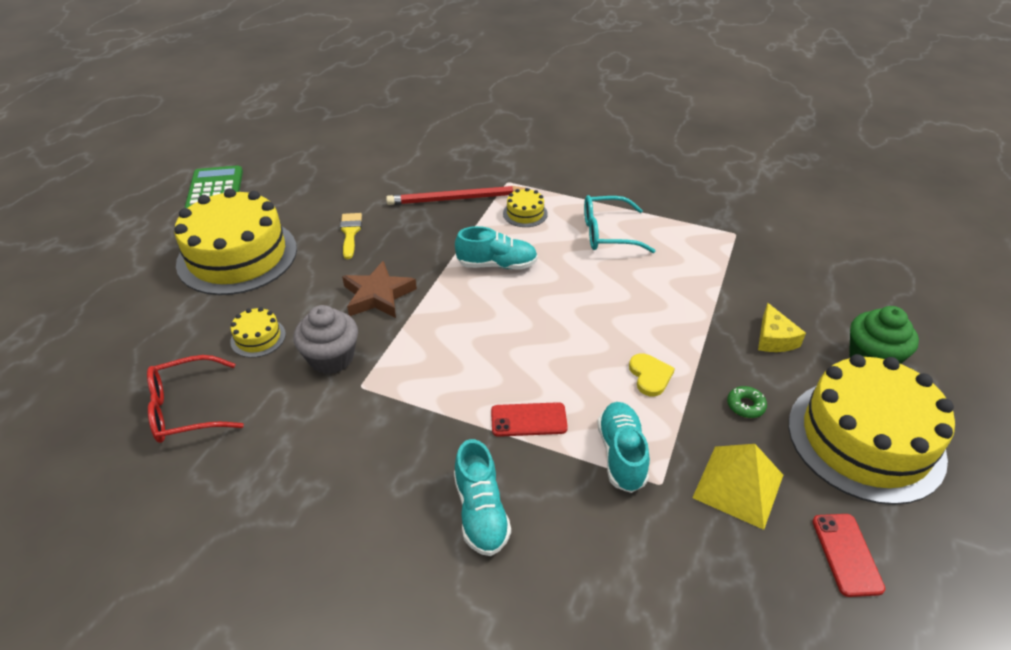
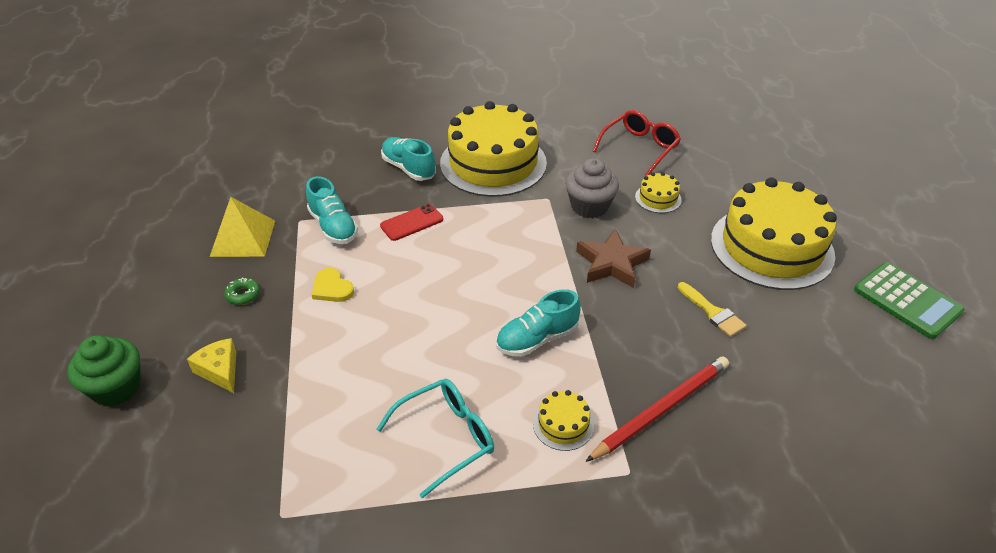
camera: 150 degrees right, 0 degrees up
yellow cake [788,354,955,505] -> yellow cake moved to [440,101,547,197]
red phone [813,514,885,597] -> none

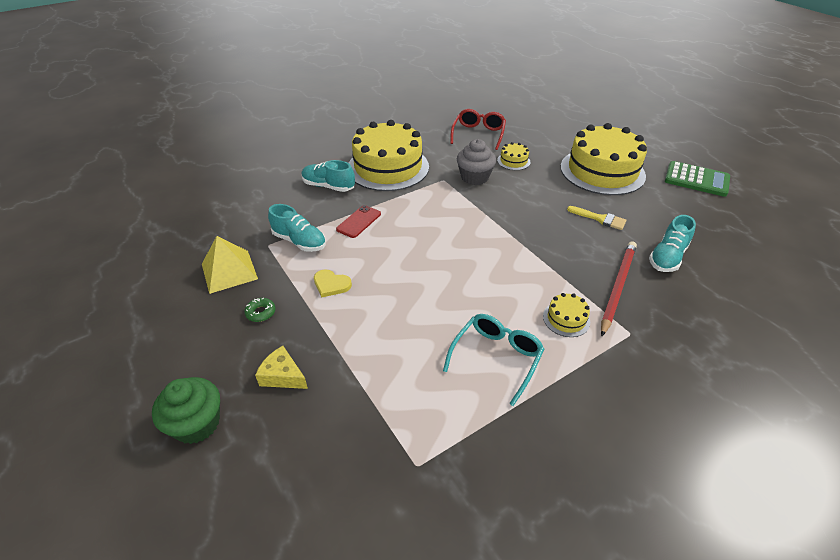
camera: 25 degrees left, 0 degrees up
turquoise shoe [496,289,581,357] -> turquoise shoe moved to [649,215,696,272]
brown star [576,229,651,288] -> none

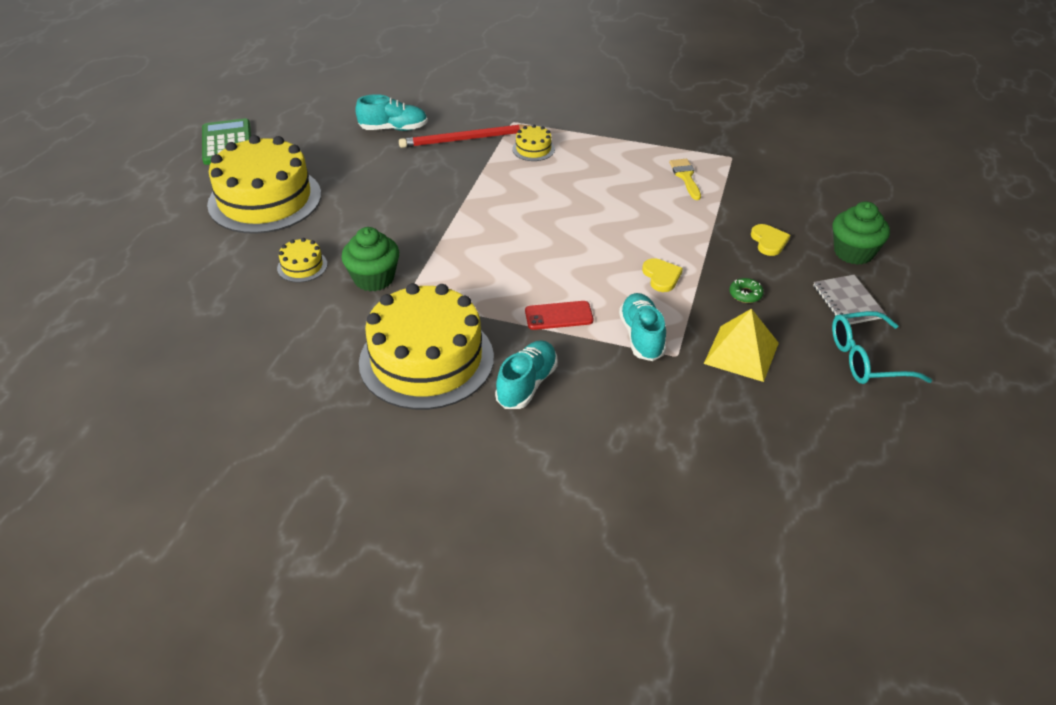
camera: 130 degrees left, 0 degrees up
yellow cheese [255,346,308,389] -> yellow heart [751,224,790,256]
turquoise shoe [302,160,355,192] -> turquoise shoe turned 135 degrees counterclockwise [495,340,557,409]
turquoise glasses [443,314,544,406] -> turquoise glasses moved to [832,311,932,384]
red glasses [450,109,506,150] -> none
grey cupcake [457,139,496,185] -> green cupcake [341,227,399,291]
yellow brush [567,206,627,230] -> yellow brush moved to [669,159,701,200]
none -> grey notebook [813,275,886,325]

